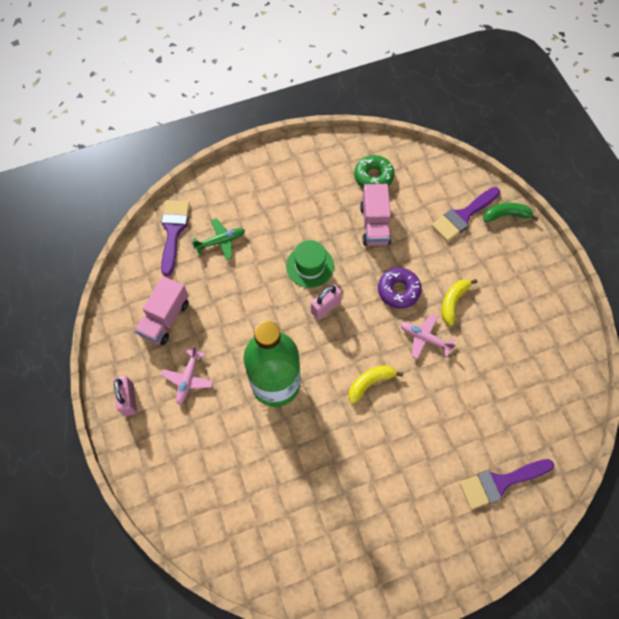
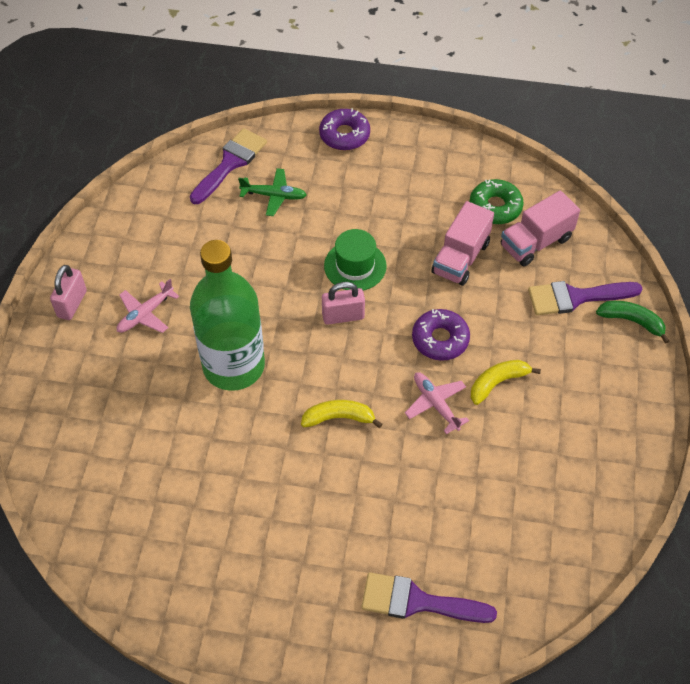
camera: 30 degrees right, 10 degrees down
pink truck [135,276,189,345] -> pink truck moved to [501,190,580,267]
none -> purple donut [319,108,370,150]

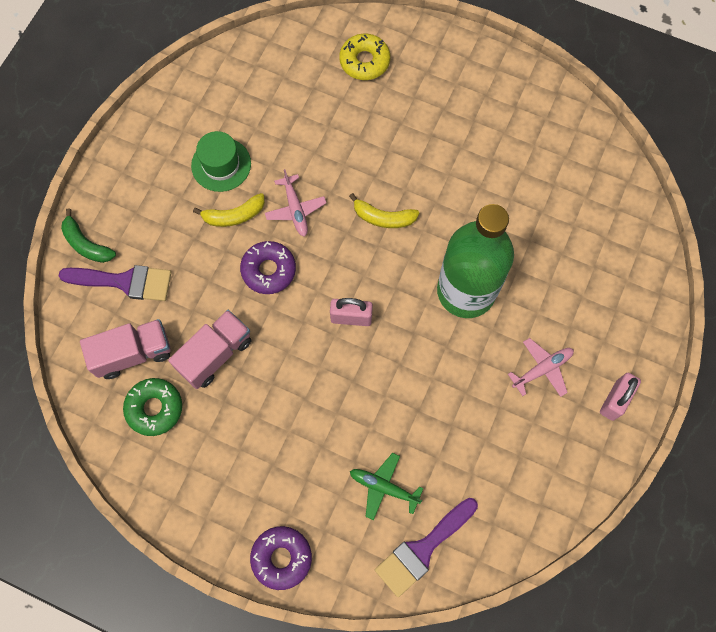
camera: 165 degrees left, 15 degrees up
green hat [324,229,387,291] -> green hat moved to [191,131,251,192]
purple brush [361,572,497,623] -> yellow donut [339,34,390,80]

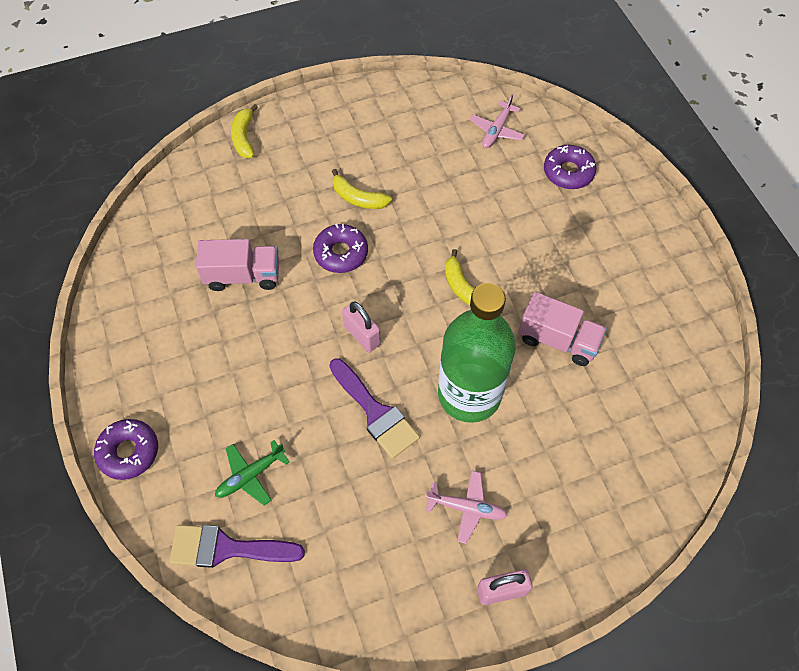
camera: 45 degrees right, 10 degrees down
purple brush [59,265,171,301] -> purple brush moved to [329,358,420,459]
green banana [61,208,116,263] -> yellow banana [231,104,258,158]
pink truck [80,319,171,379] -> pink truck moved to [518,292,607,366]
green donut [123,378,182,436] -> none
green hat [191,131,251,192] -> none
pink plane [265,169,326,237] -> pink plane moved to [469,94,525,148]
yellow donut [339,34,390,80] -> purple donut [544,145,596,189]
green plane [350,453,424,520] -> green plane turned 105 degrees counterclockwise [215,440,290,505]

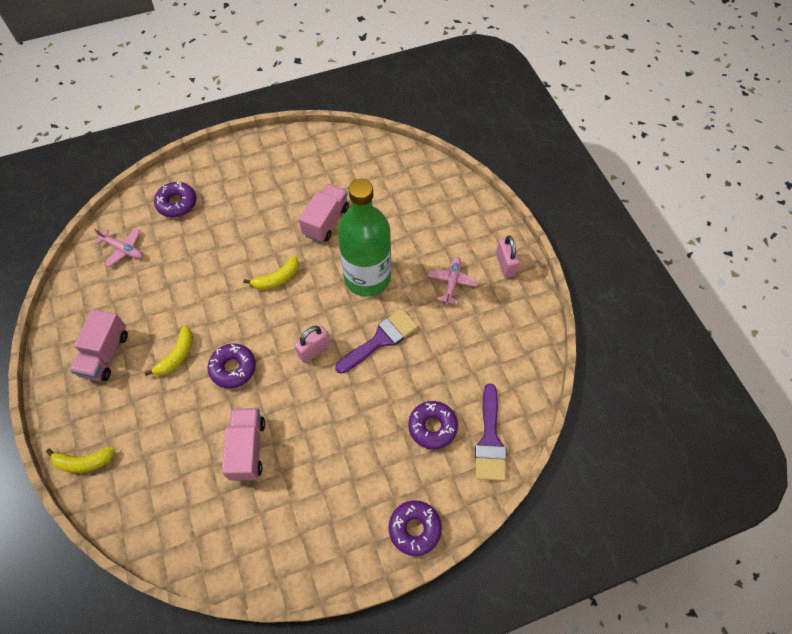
camera: 90 degrees left, 0 degrees up
green plane [215,440,290,505] -> purple donut [408,401,458,449]
none -> pink truck [70,309,128,381]

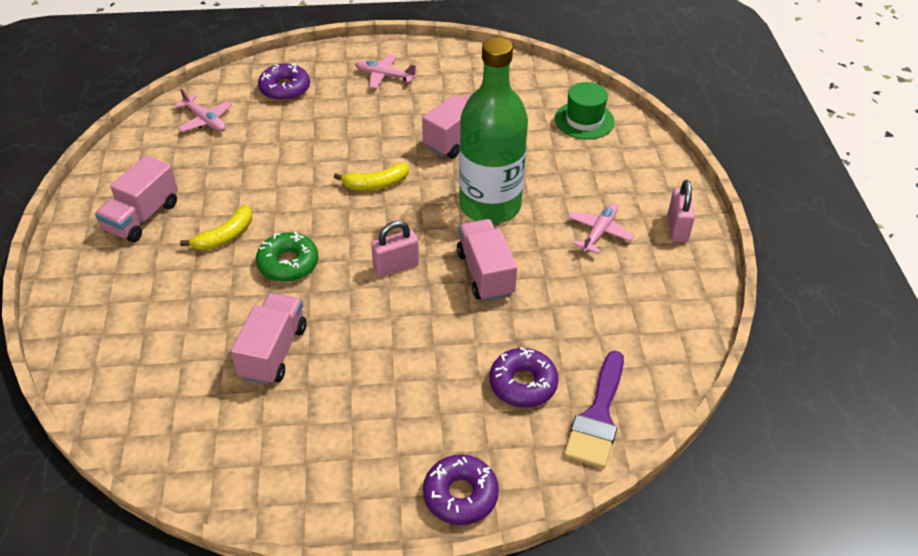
camera: 15 degrees right, 15 degrees down
yellow banana [46,447,115,473] -> none
purple donut [208,343,256,388] -> green donut [256,232,318,282]
purple brush [335,309,418,374] -> pink truck [457,219,517,301]
none -> pink plane [355,54,418,89]
none -> green hat [555,82,615,140]

